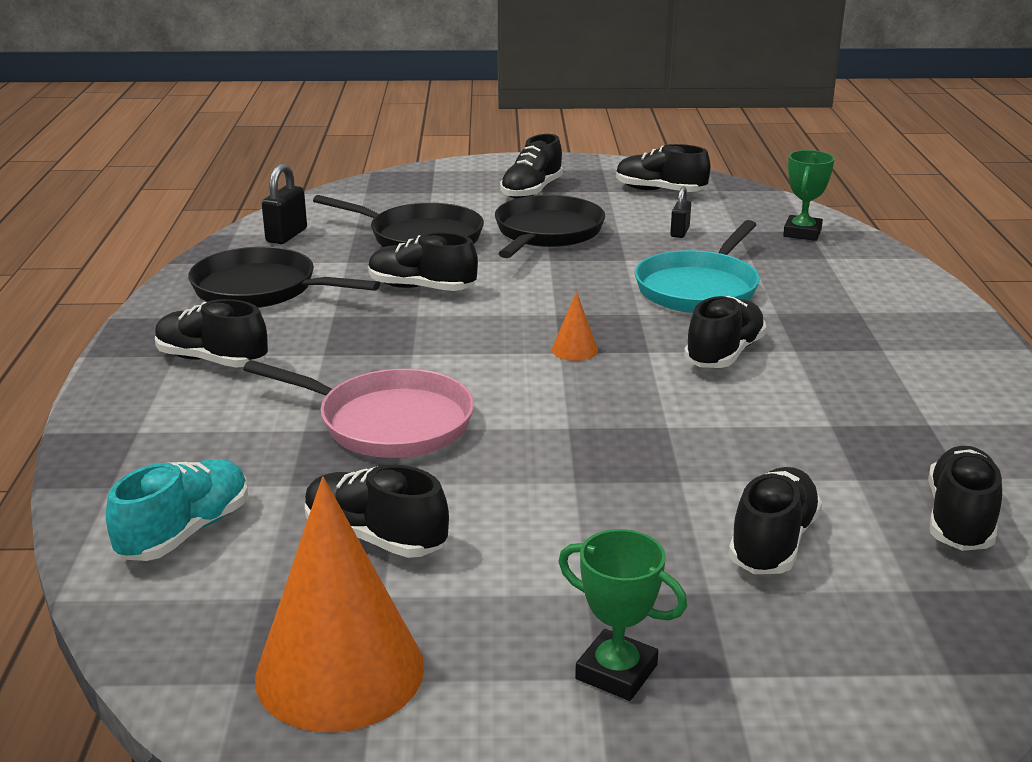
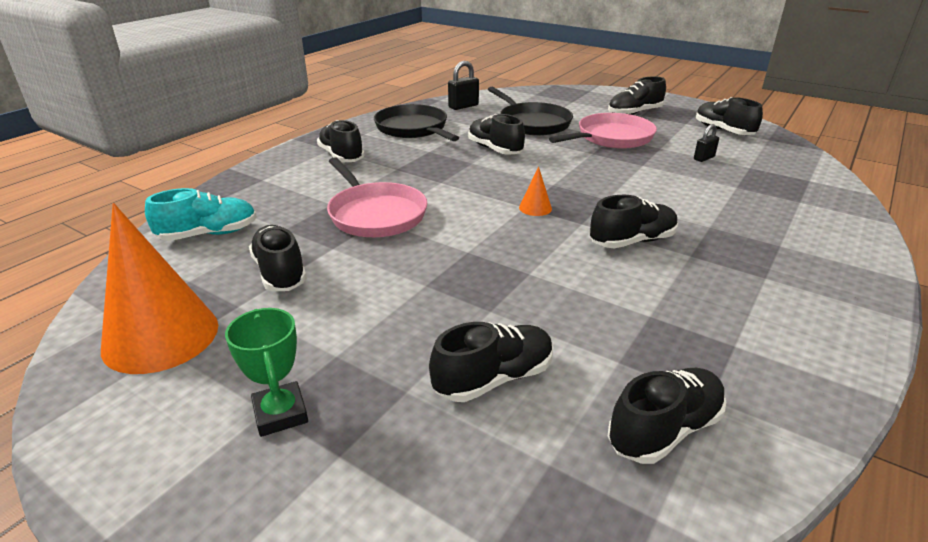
camera: 35 degrees right, 5 degrees up
black pan [495,195,605,258] -> pink pan [549,113,657,149]
turquoise pan [635,220,760,313] -> none
green trophy [783,150,835,241] -> none

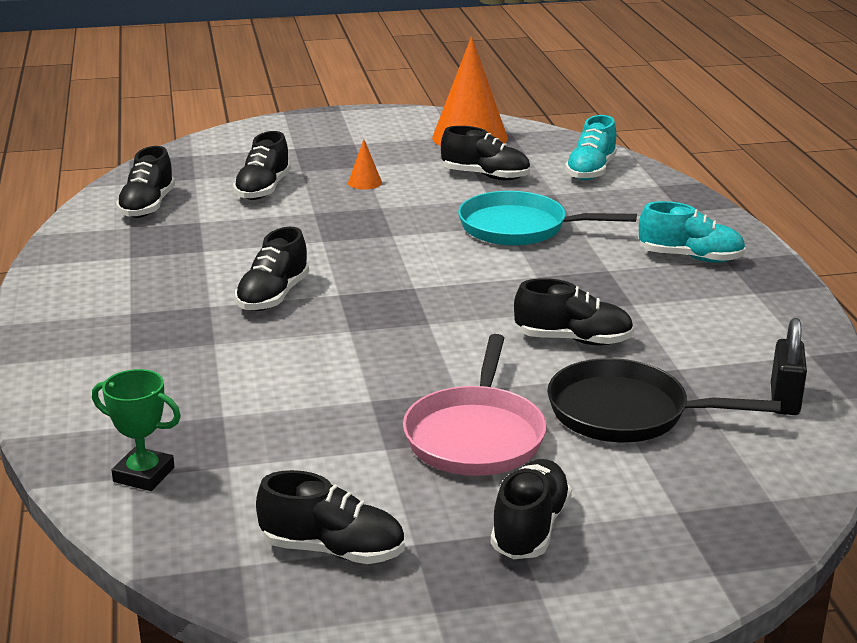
camera: 135 degrees right, 5 degrees down
green trophy [225,308,308,437] -> green trophy moved to [92,369,181,491]
black shoe [317,120,365,162] -> turquoise shoe [639,201,746,263]
pink pan [327,157,428,237] -> turquoise pan [458,191,637,246]
black pan [374,104,459,141] -> none
orange cone [519,166,552,216] -> orange cone moved to [348,139,382,190]
black padlock [694,124,719,162] -> none

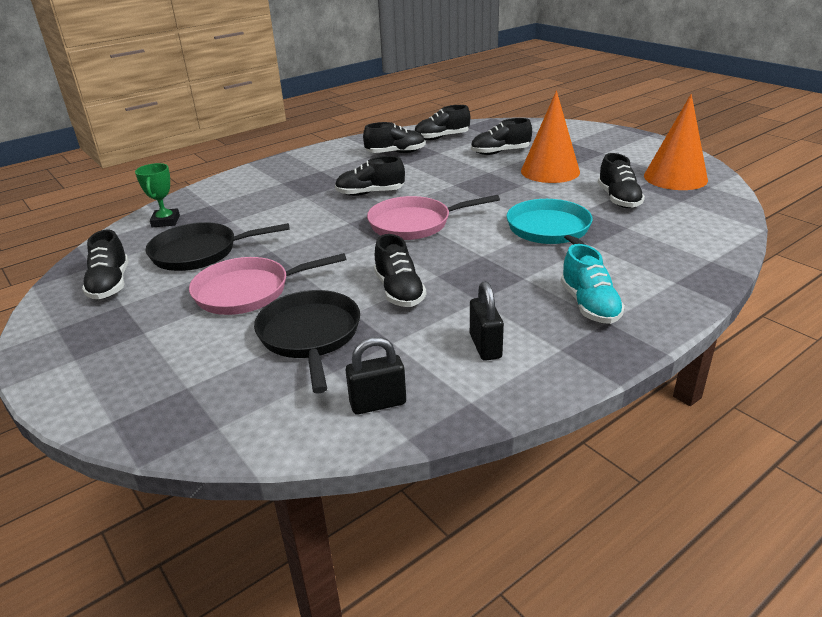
camera: 65 degrees right, 5 degrees up
orange cone [348,139,382,190] -> orange cone [521,90,580,183], size x2.40
black shoe [491,459,572,559] -> black shoe moved to [363,122,426,153]
turquoise shoe [565,115,617,180] -> none
none -> black pan [146,222,290,271]
none -> pink pan [367,195,500,240]
none -> black padlock [470,281,504,361]

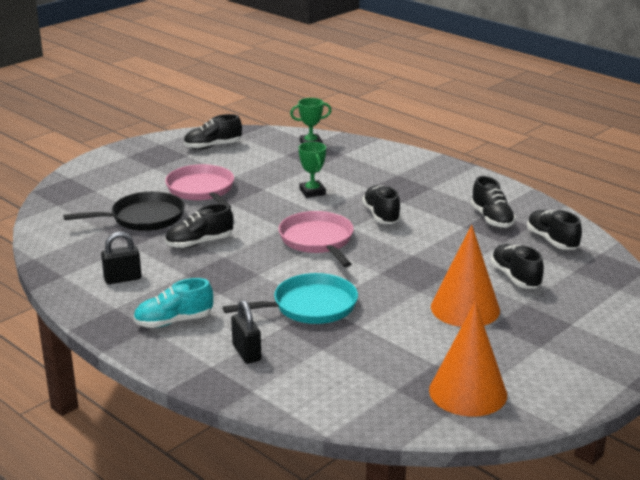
camera: 80 degrees right, 5 degrees down
black pan [146,222,290,271] -> none
black padlock [345,337,406,414] -> black padlock moved to [231,300,261,364]
black shoe [598,153,645,208] -> none
none -> green trophy [299,142,326,198]

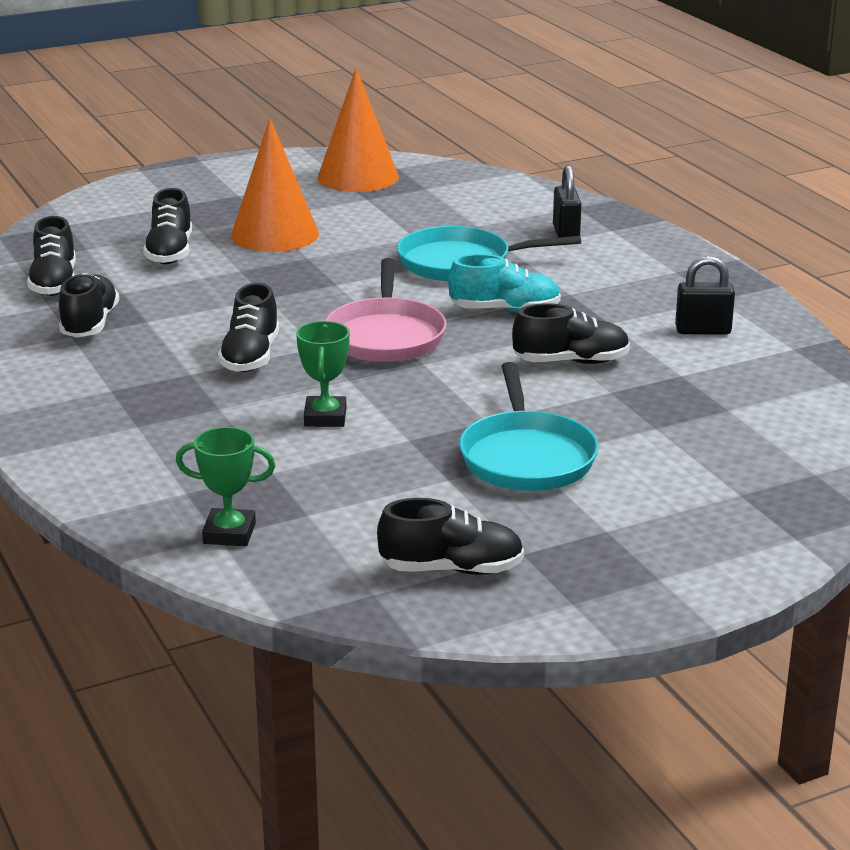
camera: 160 degrees left, 0 degrees up
black pan [63,191,185,231] -> none
turquoise shoe [133,278,213,328] -> turquoise shoe moved to [448,254,561,312]
pink pan [165,164,234,208] -> turquoise pan [459,362,599,491]

